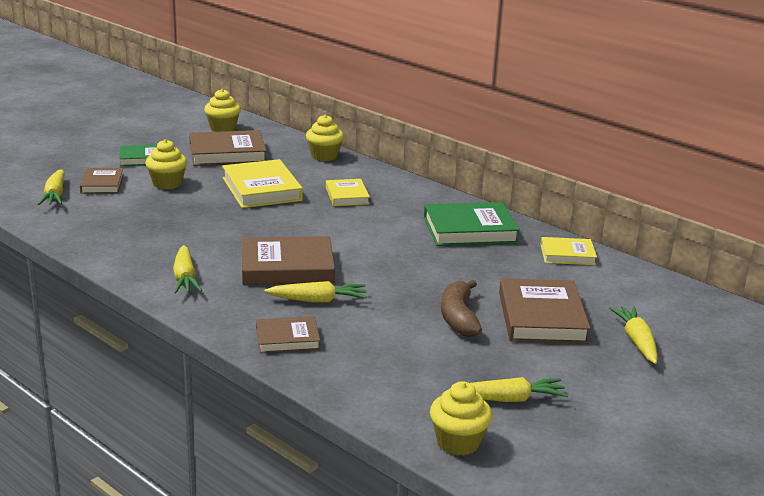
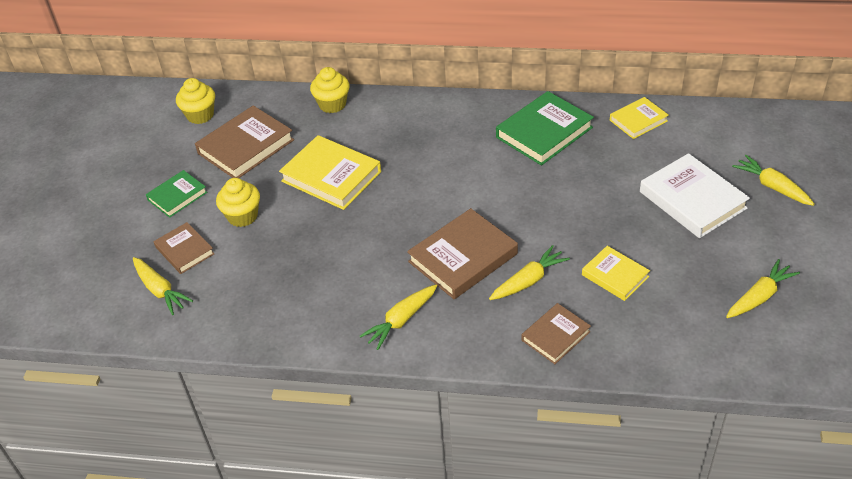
camera: 30 degrees left, 20 degrees up
yellow carrot [173,245,202,293] -> yellow carrot turned 90 degrees clockwise [360,285,437,350]
yellow book [326,179,370,206] -> yellow book moved to [582,246,650,301]
yellow cupcake [430,381,492,456] -> none
brown banana [441,280,482,337] -> none
brown book [499,278,591,344] -> white book [640,153,750,238]

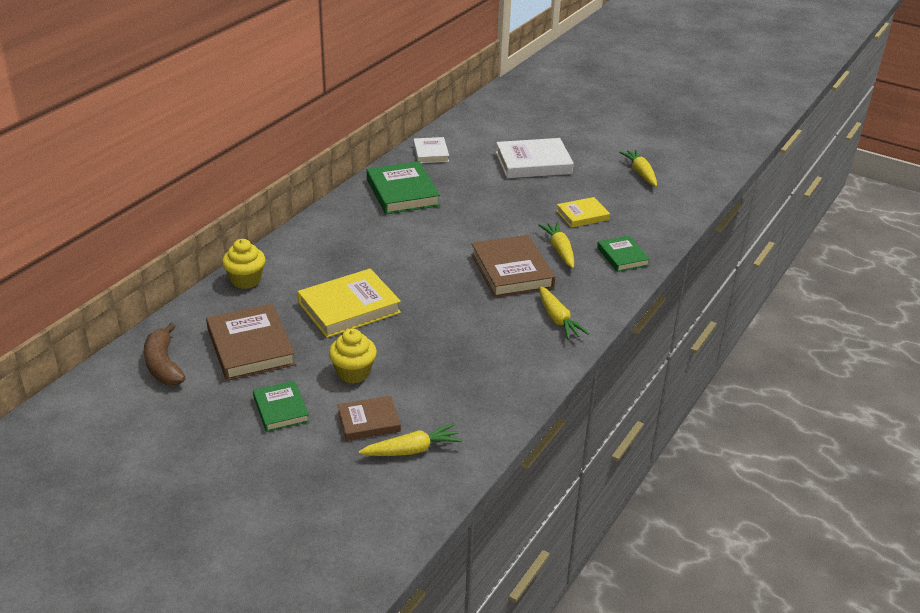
camera: 70 degrees left, 10 degrees down
yellow cupcake [176,78,215,124] -> brown banana [144,323,186,385]
brown book [521,303,591,364] -> green book [597,236,650,272]
yellow book [610,97,669,139] -> white book [413,137,449,163]
yellow carrot [732,155,815,206] -> none

